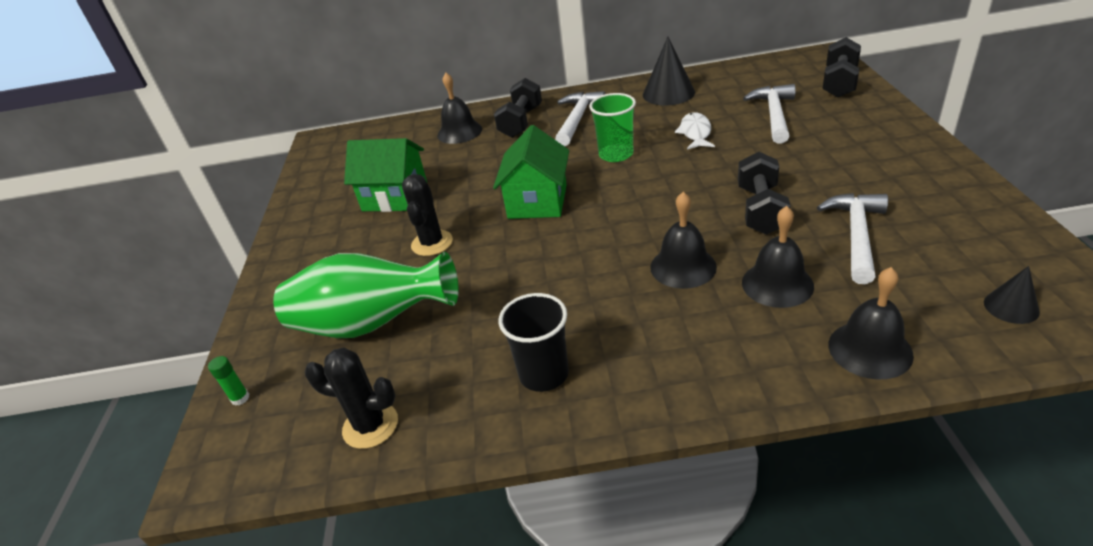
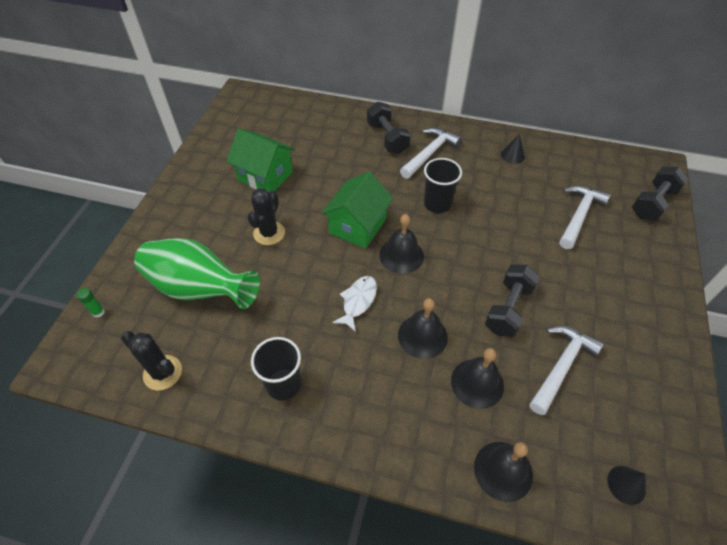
camera: 15 degrees right, 15 degrees up
black bell [438,73,482,144] -> black bell moved to [379,214,424,274]
black dumbbell [494,78,542,138] -> black dumbbell turned 60 degrees counterclockwise [367,102,411,154]
green cup [589,93,636,162] -> black cup [424,158,462,213]
black cone [643,37,695,106] -> black cone [501,134,525,164], size x0.55
white fish [675,112,715,150] -> white fish moved to [332,276,377,332]

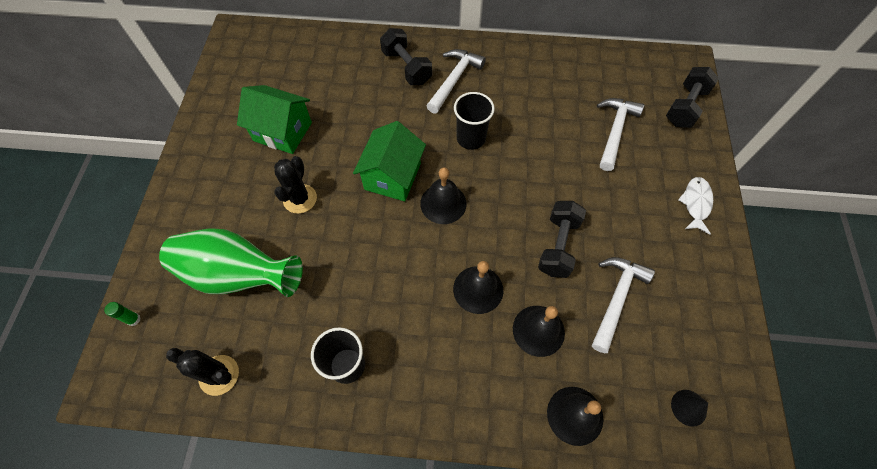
camera: 10 degrees left, 10 degrees up
white fish [332,276,377,332] -> white fish moved to [678,177,713,234]
black cone [501,134,525,164] -> none

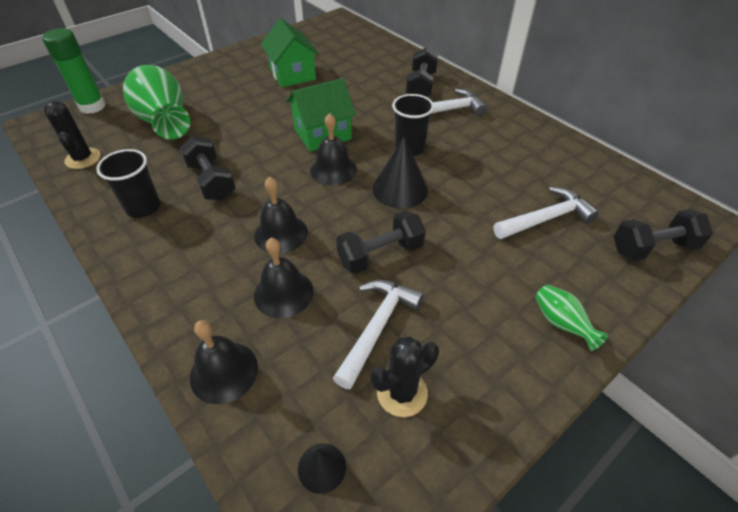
camera: 45 degrees right, 15 degrees down
green glue stick [104,302,141,326] -> green glue stick [42,28,106,114], size x2.42
black cactus [274,156,317,214] -> black cactus moved to [371,336,439,417]
white hammer [592,257,655,353] -> white hammer turned 45 degrees counterclockwise [333,280,424,389]
white fish [678,177,713,234] -> green vase [535,285,608,351]
none -> black dumbbell [180,136,235,200]
none -> black cone [373,137,428,208]

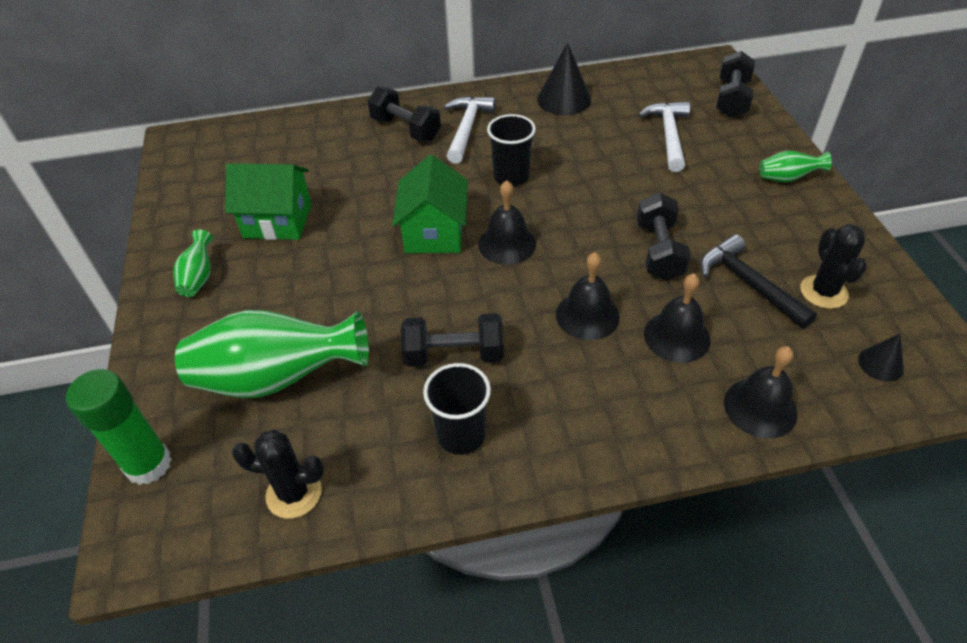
camera: 60 degrees left, 0 degrees up
white hammer [333,280,424,389] -> black hammer [700,234,817,329]
black cone [373,137,428,208] -> black cone moved to [537,42,591,115]
none -> green vase [173,229,213,297]

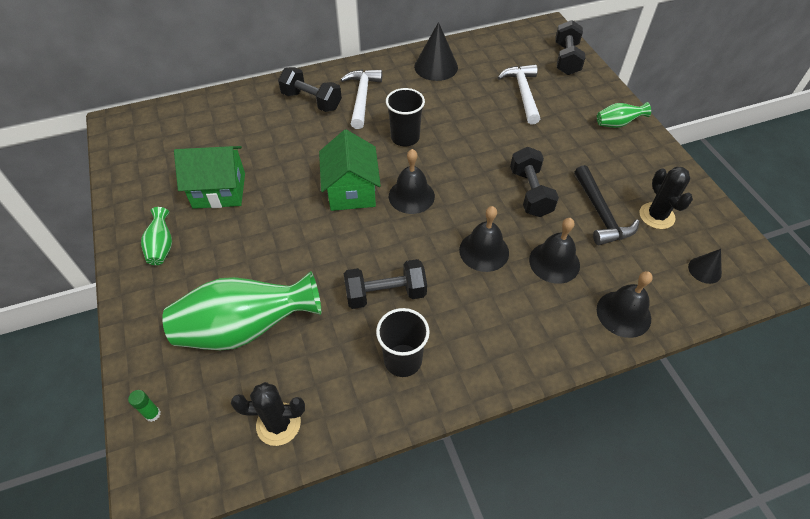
camera: 10 degrees left, 5 degrees up
green glue stick [66,369,172,485] -> green glue stick [128,390,161,422], size x0.41
black hammer [700,234,817,329] -> black hammer turned 150 degrees counterclockwise [574,165,639,245]

